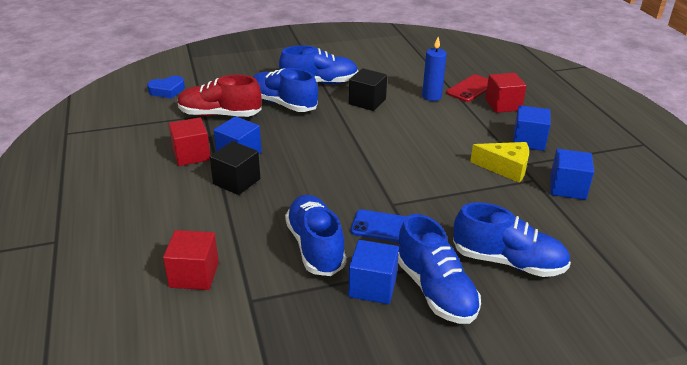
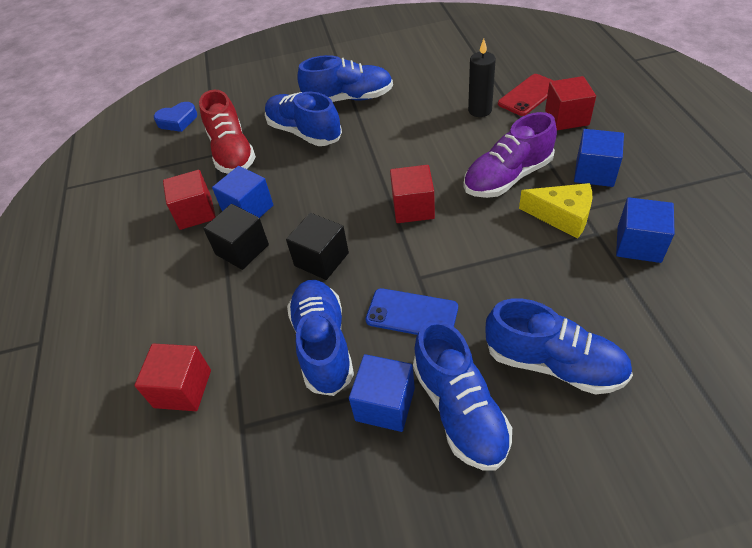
camera: 10 degrees right, 15 degrees up
red shoe [178,75,262,117] -> red shoe turned 120 degrees counterclockwise [199,90,256,174]
black cube [349,68,387,111] -> black cube moved to [286,213,349,280]
blue candle [422,37,447,101] -> black candle [468,39,496,117]
none -> red cube [390,165,435,223]
none -> purple shoe [463,112,557,198]

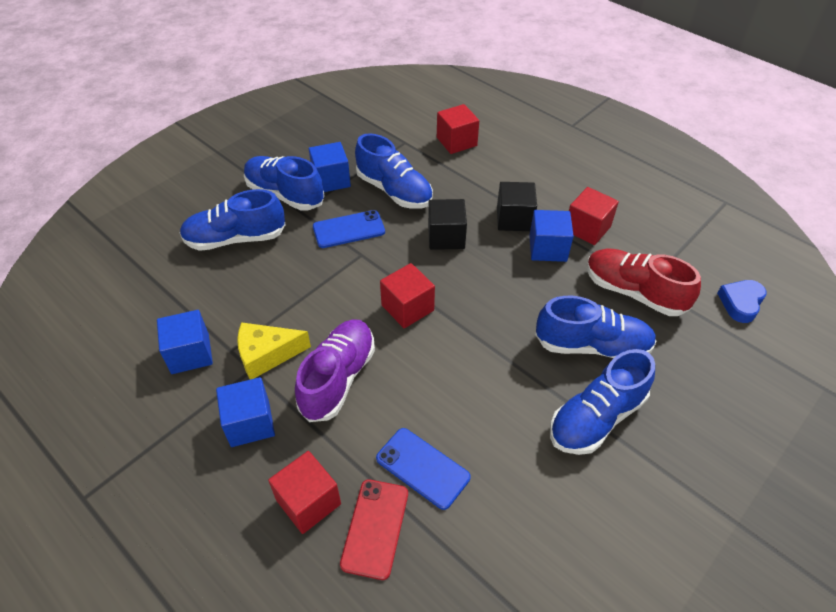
camera: 140 degrees right, 0 degrees up
black candle [468,39,496,117] -> blue phone [376,428,471,510]

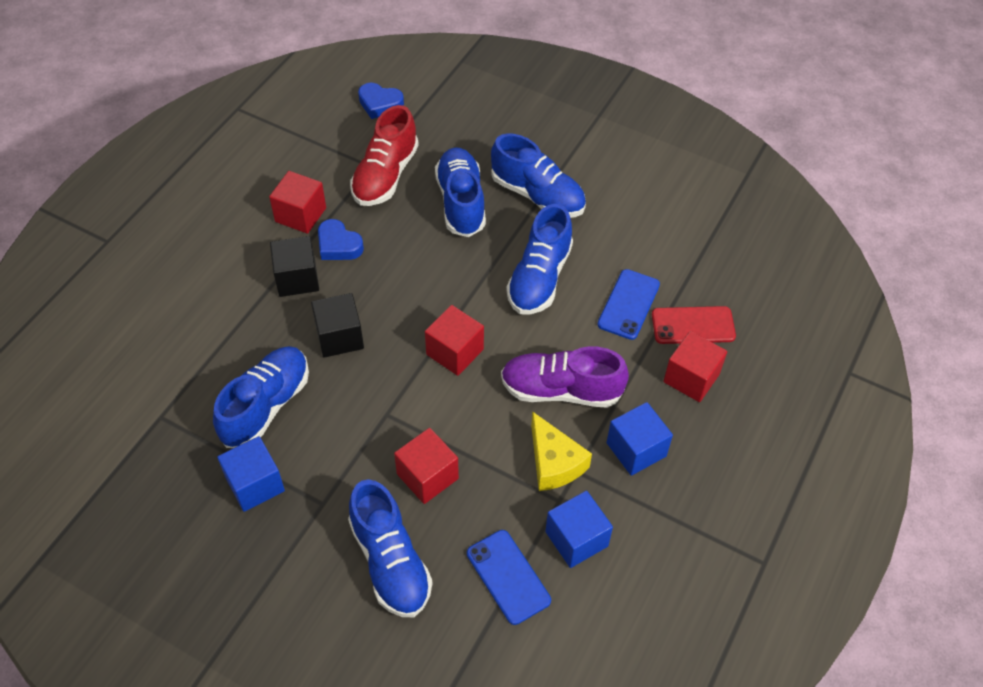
camera: 105 degrees left, 5 degrees up
blue shoe [244,156,324,211] -> blue shoe moved to [506,204,573,315]
blue phone [313,210,385,248] -> blue phone moved to [467,530,551,625]
red cube [437,104,479,154] -> red cube moved to [394,428,459,504]
blue cube [529,210,574,262] -> blue heart [318,219,364,260]

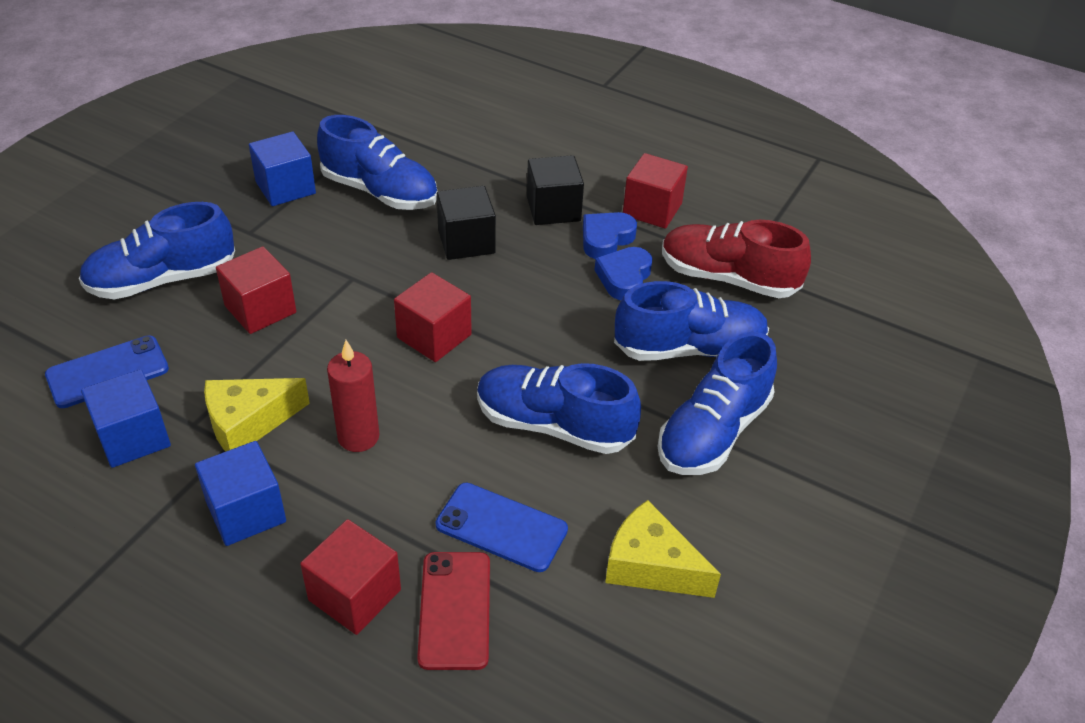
camera: 90 degrees right, 10 degrees down
blue heart [358,83,404,119] -> blue heart moved to [595,247,652,300]
purple shoe [501,347,629,408] -> red candle [327,340,379,452]
none -> yellow cheese [605,500,721,598]

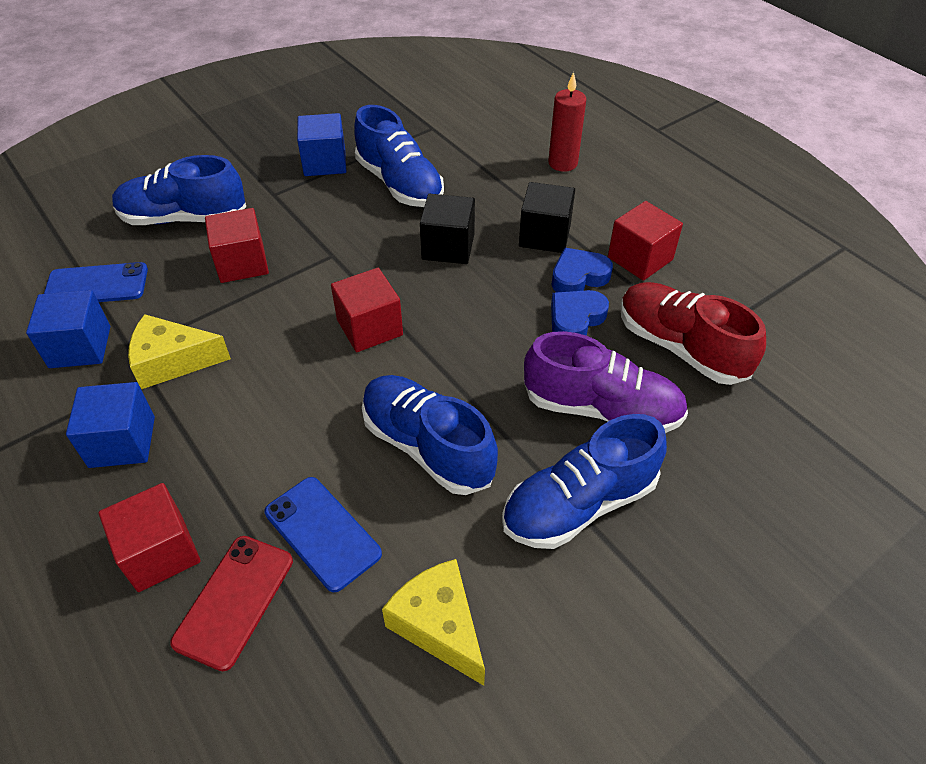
camera: 25 degrees right, 5 degrees up
red candle [327,340,379,452] -> red candle moved to [548,72,586,172]
blue shoe [614,281,769,361] -> purple shoe [524,331,688,433]

